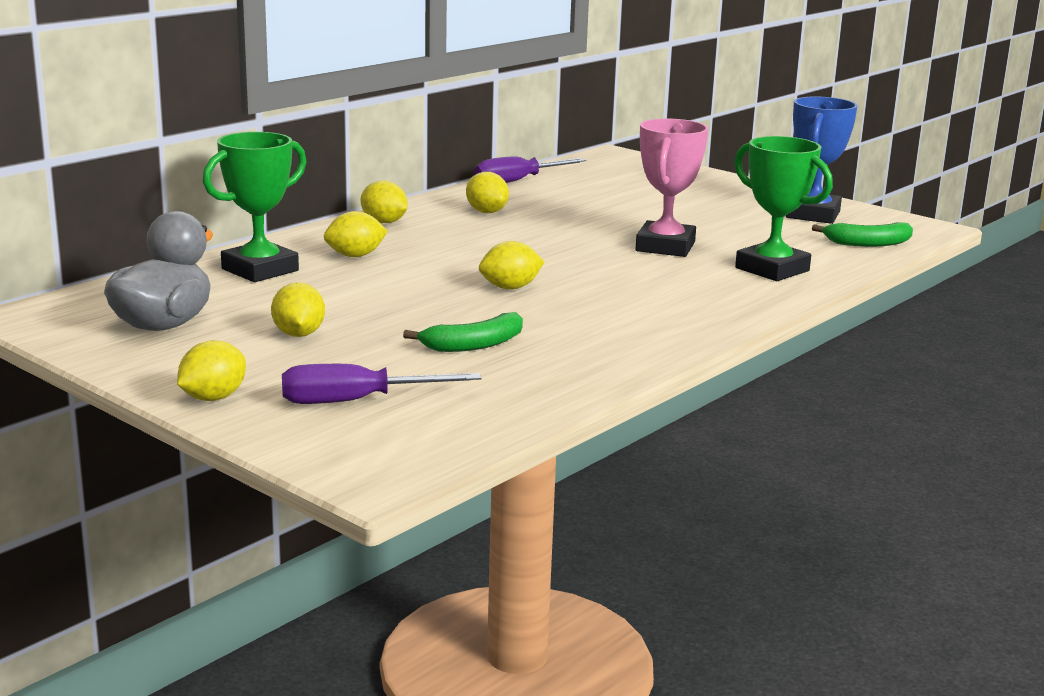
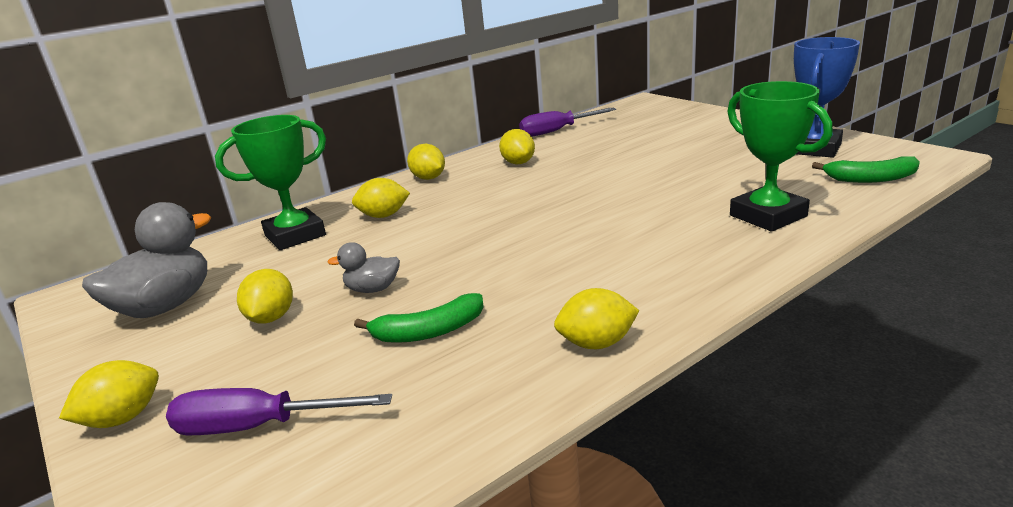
camera: 15 degrees right, 5 degrees up
yellow lemon [479,241,544,290] -> yellow lemon moved to [554,288,639,349]
pink trophy [636,119,708,257] -> none
none -> grey duck [327,242,400,293]

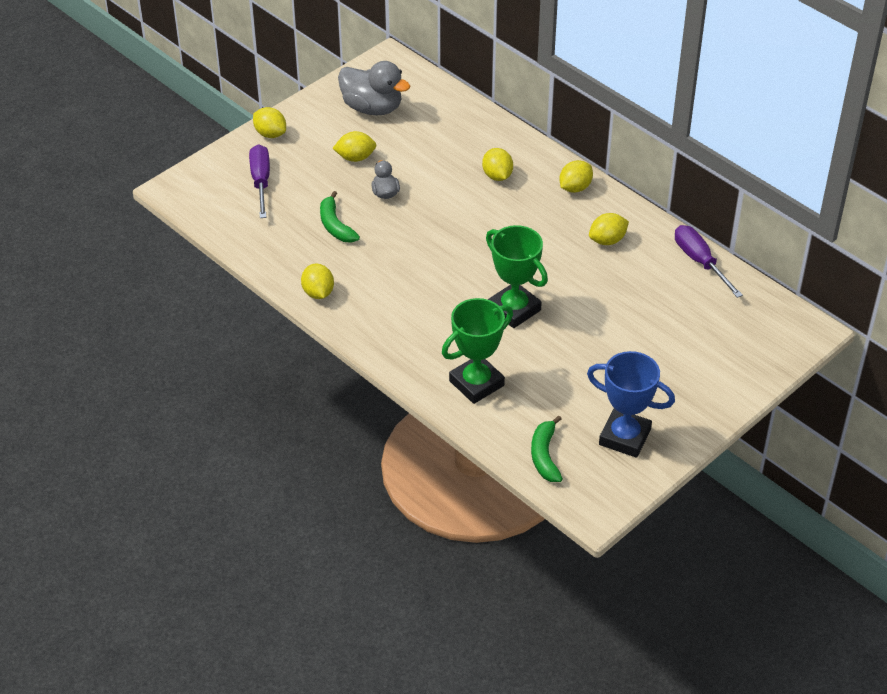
camera: 80 degrees right, 20 degrees up
green trophy [215,115,326,250] -> green trophy moved to [486,225,548,328]

